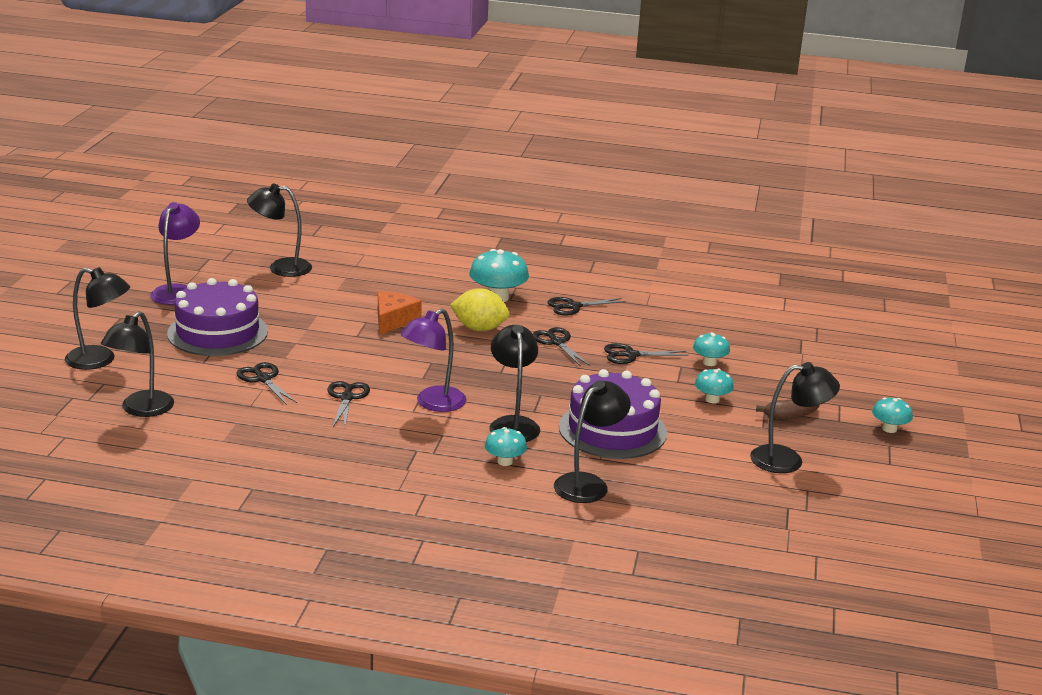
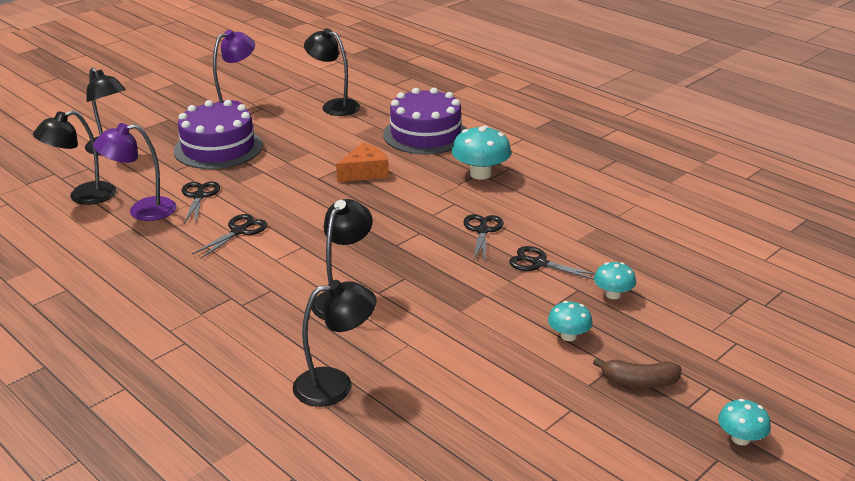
camera: 35 degrees right, 5 degrees up
purple lamp [401,308,467,412] -> purple lamp moved to [93,123,176,221]
yellow lemon [450,288,510,331] -> none
turquoise mushroom [485,427,527,466] -> none
black scissors [547,297,626,316] -> none
purple cake [559,369,667,459] -> purple cake moved to [383,88,466,154]
black lamp [750,362,840,473] -> none

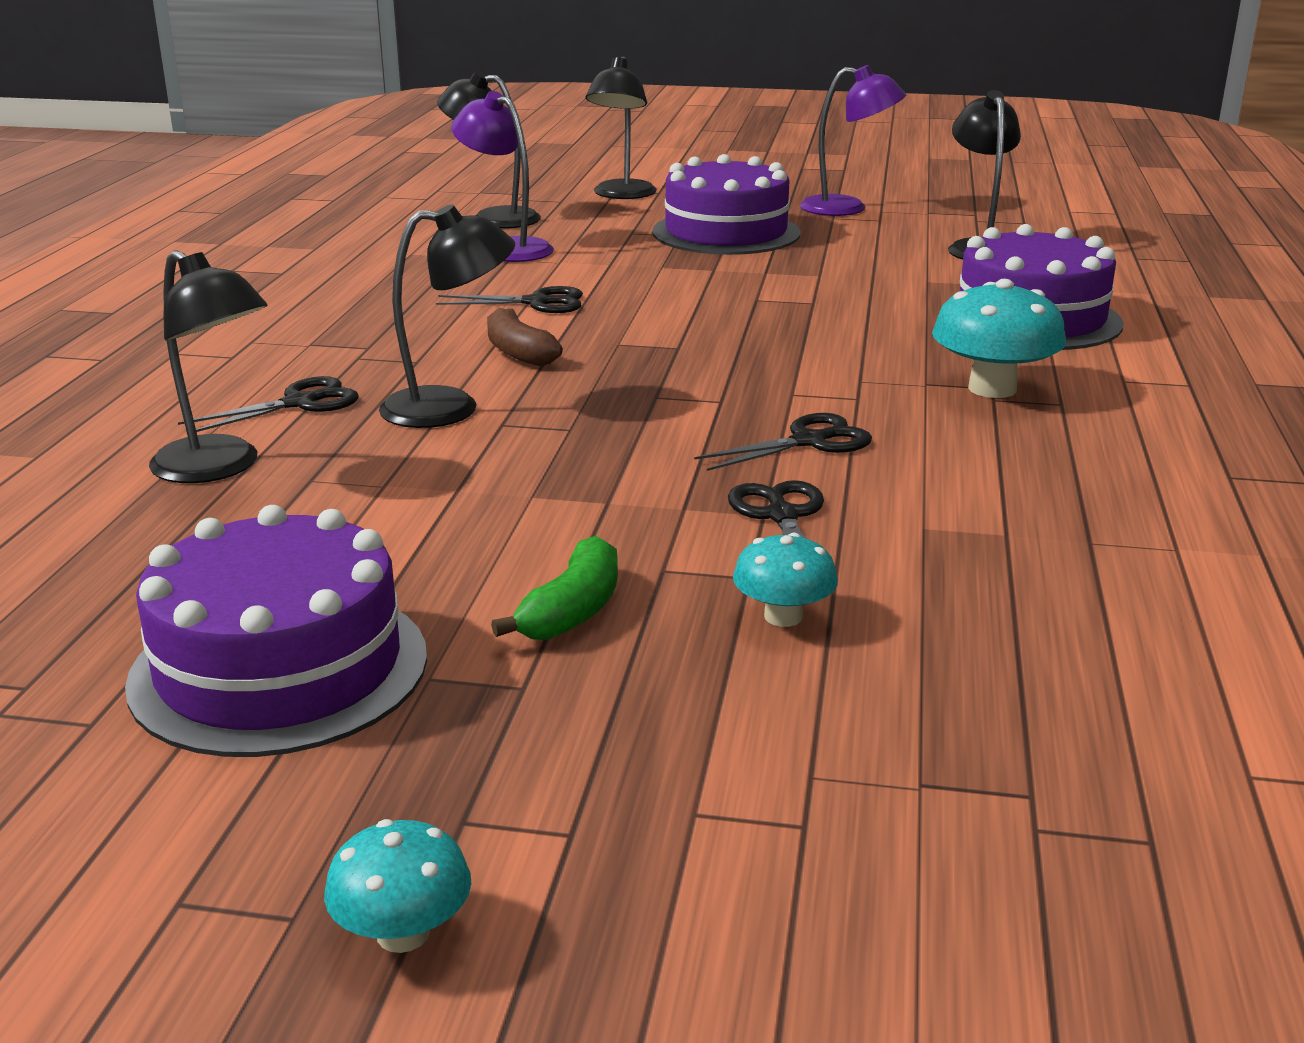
camera: 55 degrees right, 5 degrees down
black scissors [182,182,220,224] -> black scissors moved to [178,376,359,432]
orange cheese [336,143,389,182] -> none
turquoise mushroom [548,301,593,341] -> green banana [491,536,618,640]
brown banana [593,358,682,388] -> brown banana moved to [487,308,563,366]
none -> purple cake [125,505,427,757]

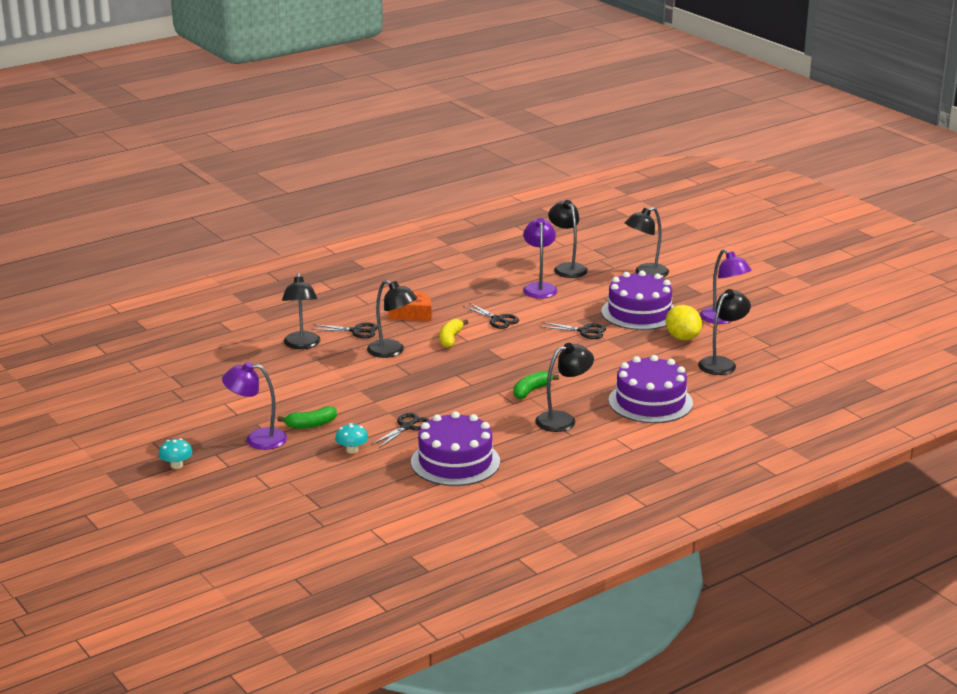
camera: 45 degrees right, 0 degrees up
purple cake [125,505,427,757] -> purple cake moved to [411,411,500,486]
brown banana [487,308,563,366] -> yellow banana [440,319,469,348]
black scissors [694,413,872,471] -> black scissors moved to [539,322,606,339]
turquoise mushroom [932,279,1066,398] -> black lamp [535,343,594,432]
none -> purple lamp [222,362,287,450]
none -> orange cheese [389,290,432,321]
none -> green banana [513,371,559,399]
none -> yellow lemon [666,305,702,340]

